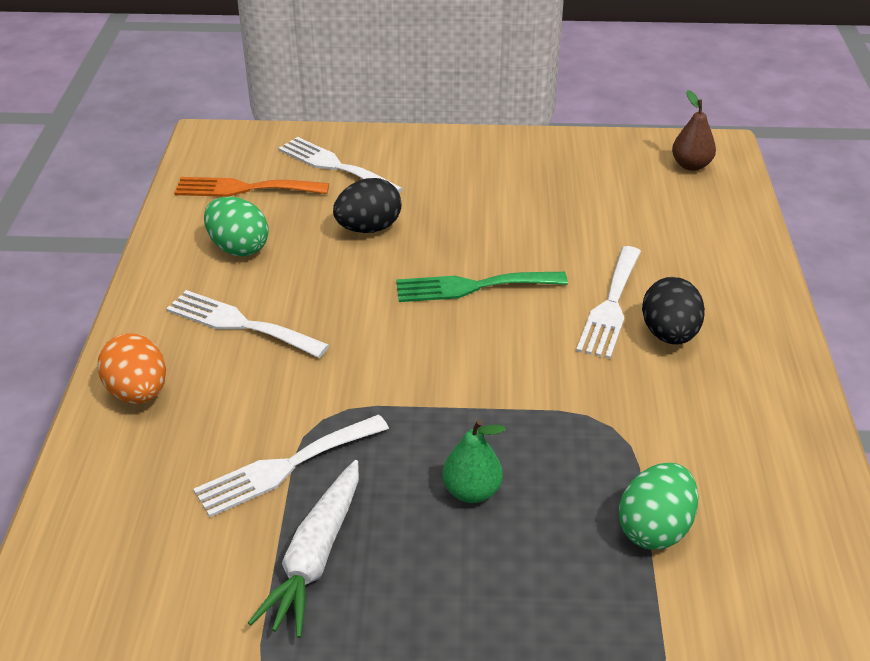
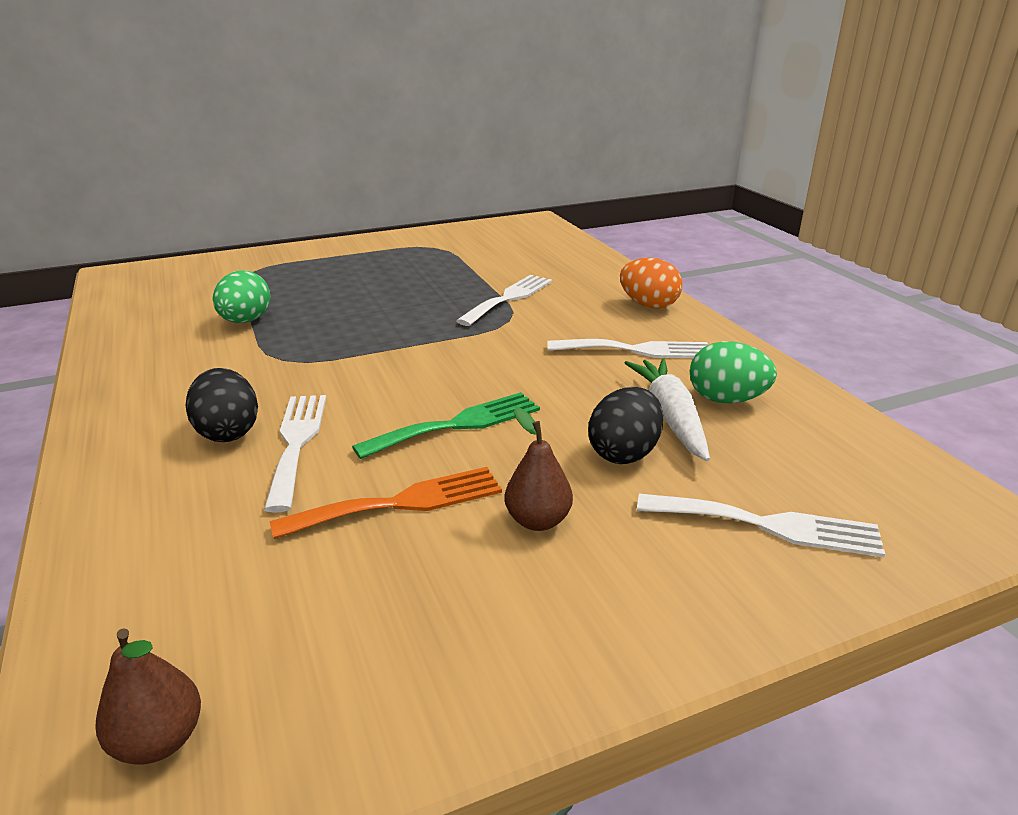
camera: 155 degrees right, 10 degrees down
orange fork [174,177,329,197] -> orange fork moved to [270,467,502,539]
white carrot [248,460,359,638] -> white carrot moved to [625,358,710,462]
green pear [442,419,506,503] -> none
none -> brown pear [505,407,573,531]

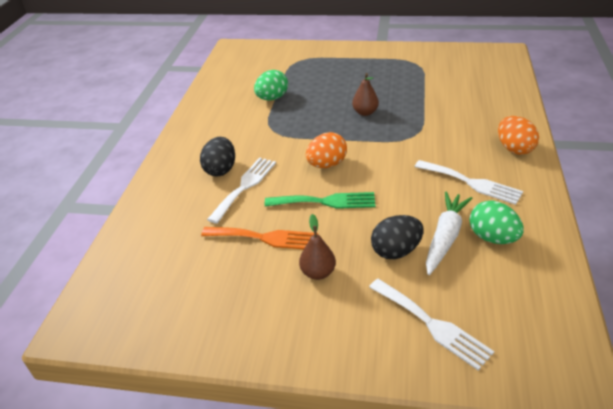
camera: 35 degrees right, 10 degrees up
brown pear [95,628,201,764] -> brown pear moved to [352,73,379,116]
white fork [456,275,552,326] -> none
none -> orange egg [306,132,347,168]

